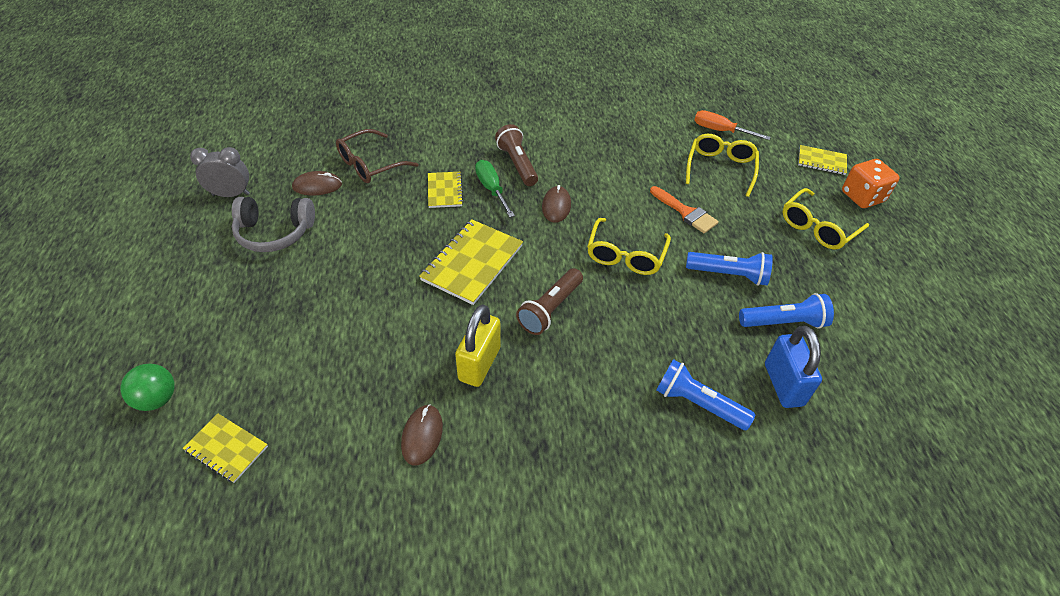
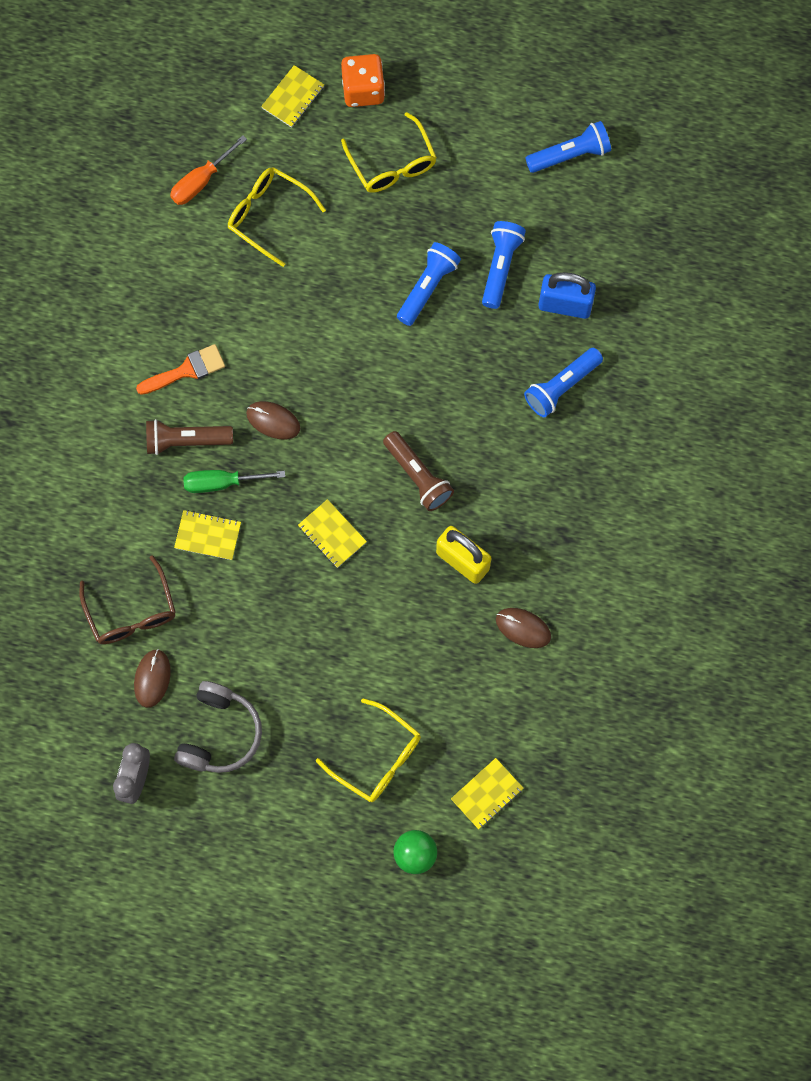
camera: 70 degrees left, 25 degrees up
yellow notebook [419,219,523,305] -> yellow notebook [298,499,367,568], size x0.58
yellow glasses [587,218,671,275] -> yellow glasses moved to [316,698,421,802]
orange brush [650,186,719,233] -> orange brush moved to [136,344,225,395]
none -> blue flashlight [526,121,611,173]

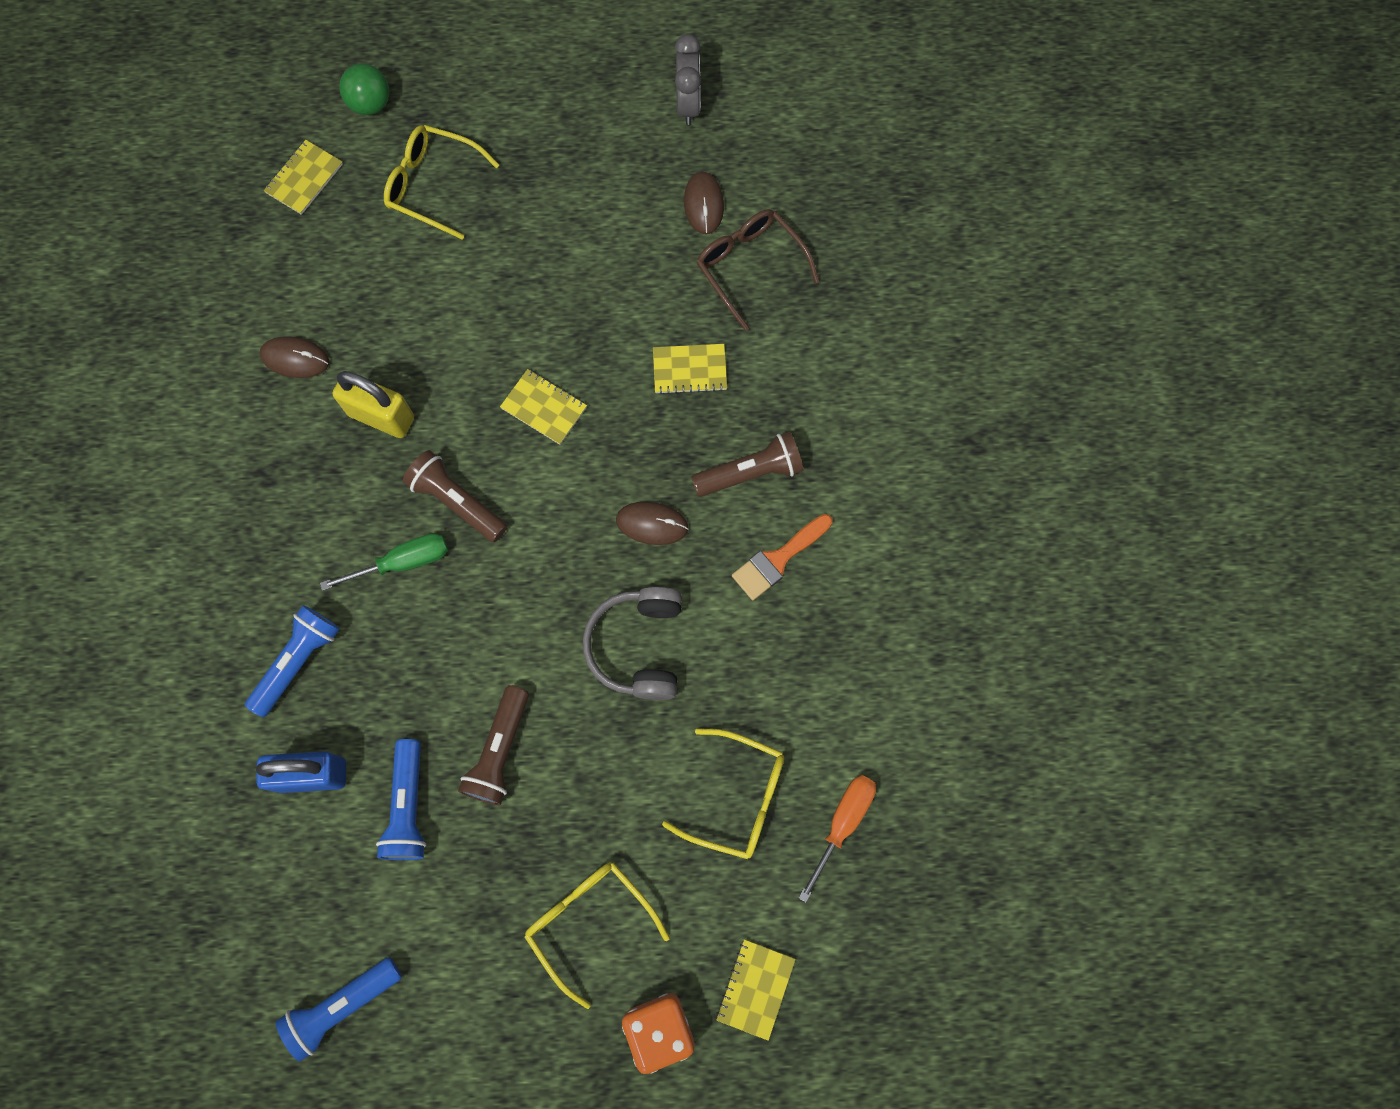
camera: 165 degrees right, 0 degrees up
grey headphones [174,681,262,773] -> grey headphones moved to [583,587,682,700]
green screwdriver [183,470,285,493] -> green screwdriver moved to [320,533,448,591]
blue flashlight [397,242,461,326] -> brown flashlight [458,685,529,805]

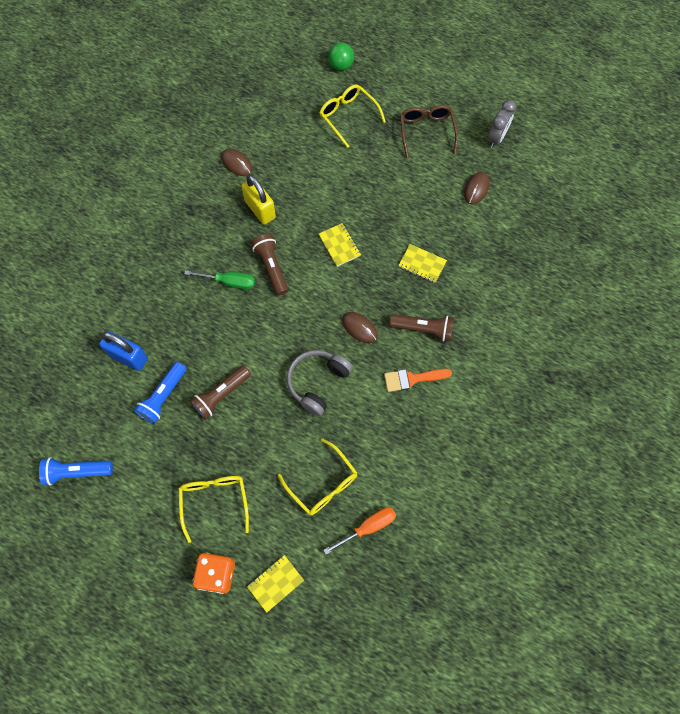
camera: 30 degrees right, 5 degrees down
blue flashlight [245,605,340,717] -> none
yellow notebook [264,140,343,215] -> none
brown glasses [696,209,820,331] -> brown glasses moved to [400,105,458,158]

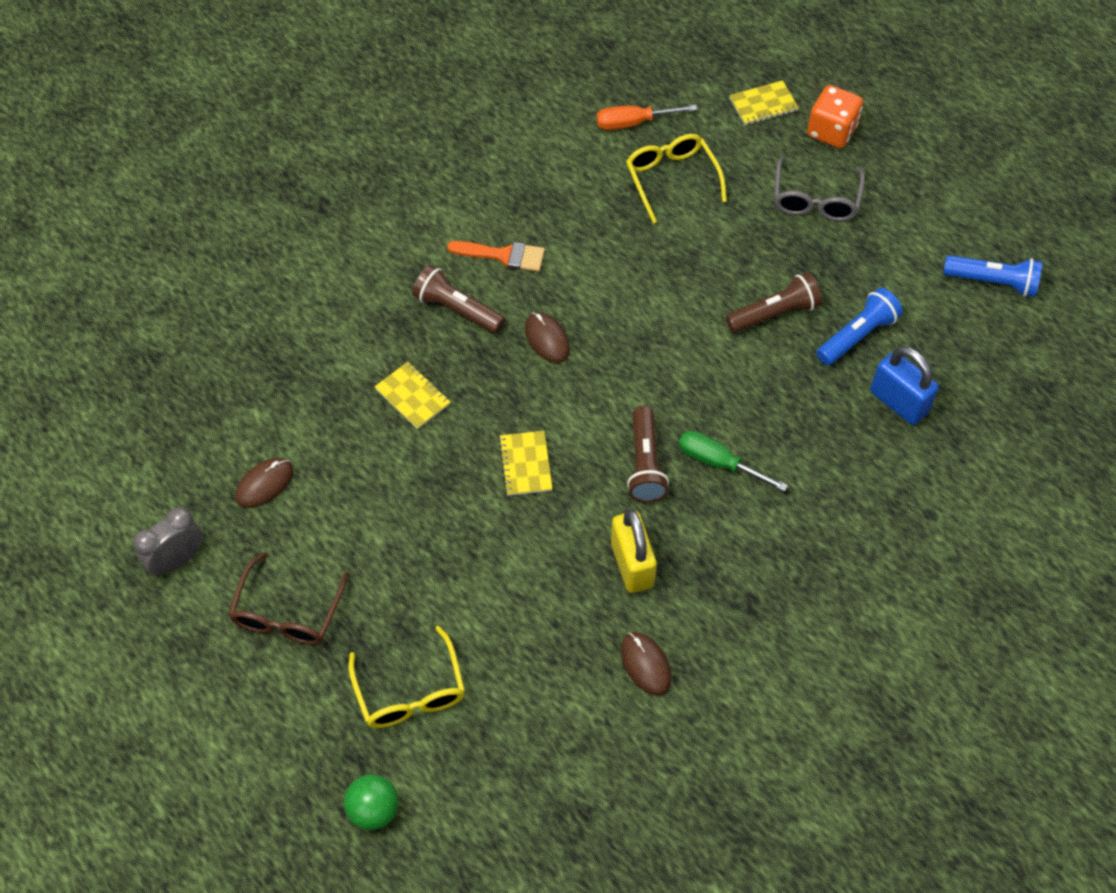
camera: 160 degrees left, 10 degrees down
yellow glasses [178,476,249,543] -> grey glasses [774,156,865,221]
grey headphones [287,350,353,416] -> none

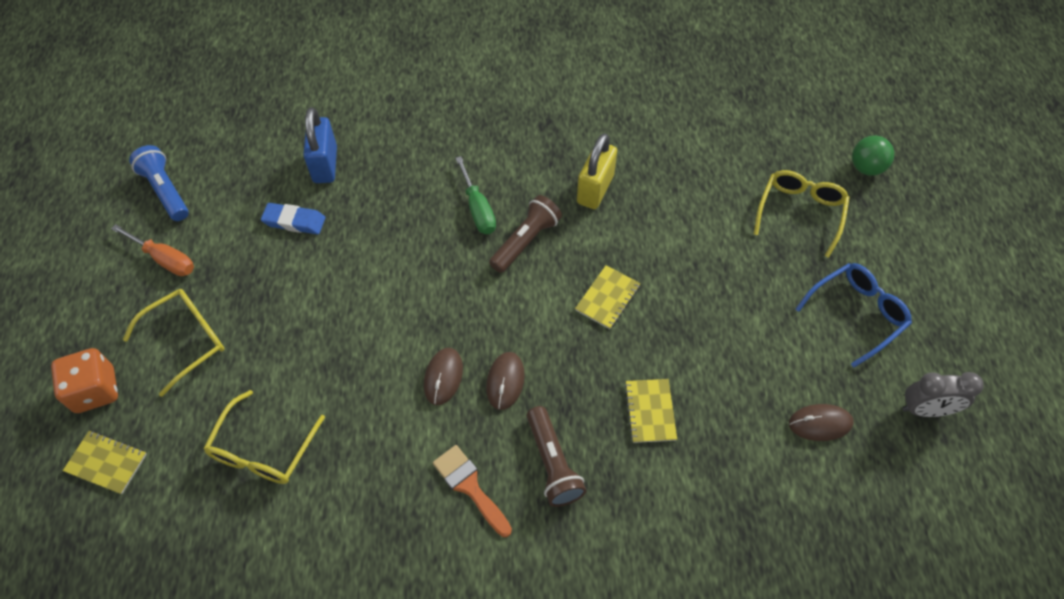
camera: 140 degrees left, 0 degrees up
brown glasses [228,552,349,645] -> blue glasses [796,263,912,367]
orange screwdriver [596,105,697,130] -> orange screwdriver moved to [111,224,194,276]
brown mouse [621,632,672,696] -> brown mouse moved to [424,348,463,405]
brown flashlight [726,272,822,333] -> none
grey glasses [774,156,865,221] -> yellow glasses [123,289,225,397]
blue flashlight [816,288,903,366] -> blue eraser [261,203,325,234]

